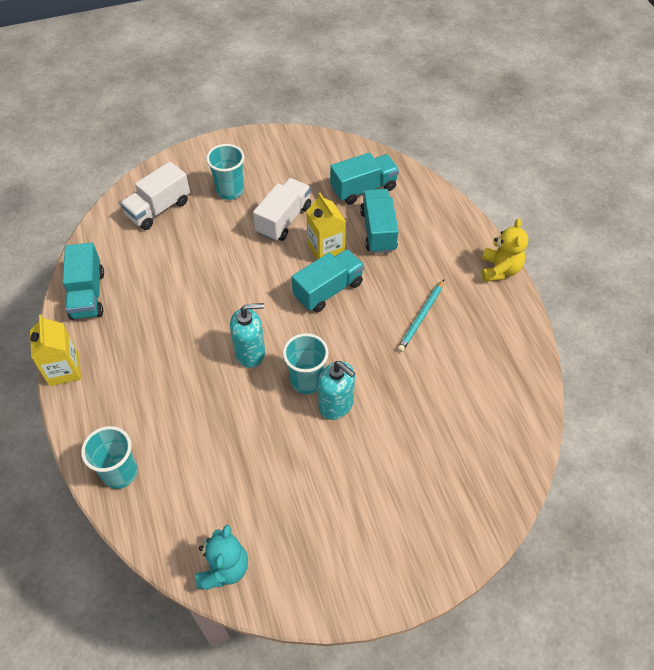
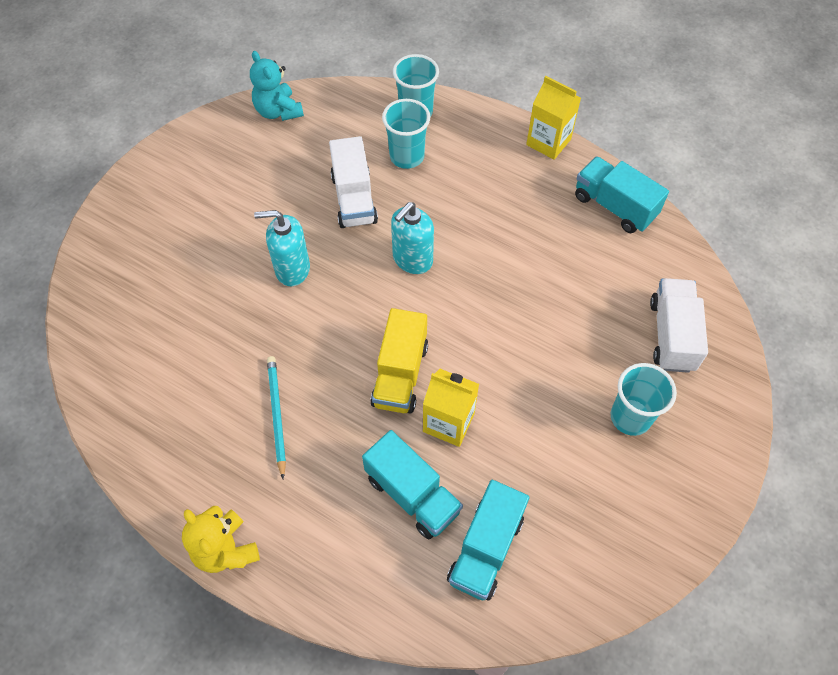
camera: 140 degrees right, 5 degrees up
white truck [253,178,311,241] -> white truck moved to [329,136,378,228]
turquoise cup [283,333,329,394] -> turquoise cup moved to [382,99,430,169]
turquoise truck [292,249,364,312] -> yellow truck [371,308,428,414]

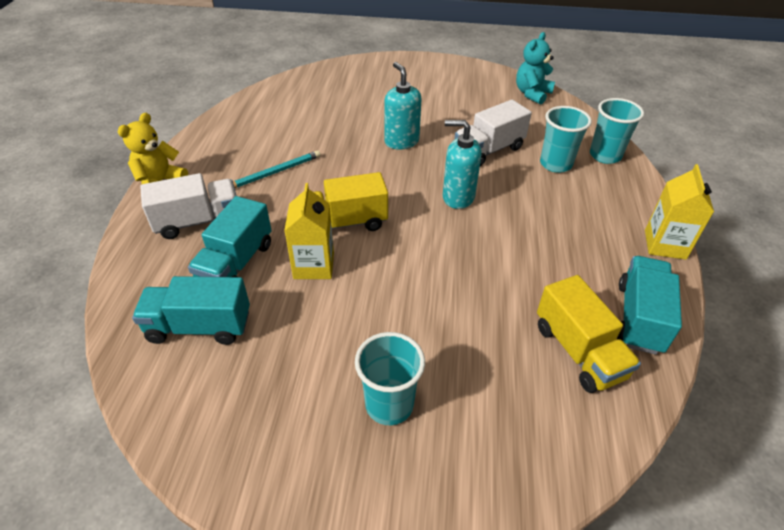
camera: 65 degrees right, 15 degrees down
white truck [650,278,708,373] -> white truck moved to [140,173,236,239]
none -> yellow truck [537,275,641,393]

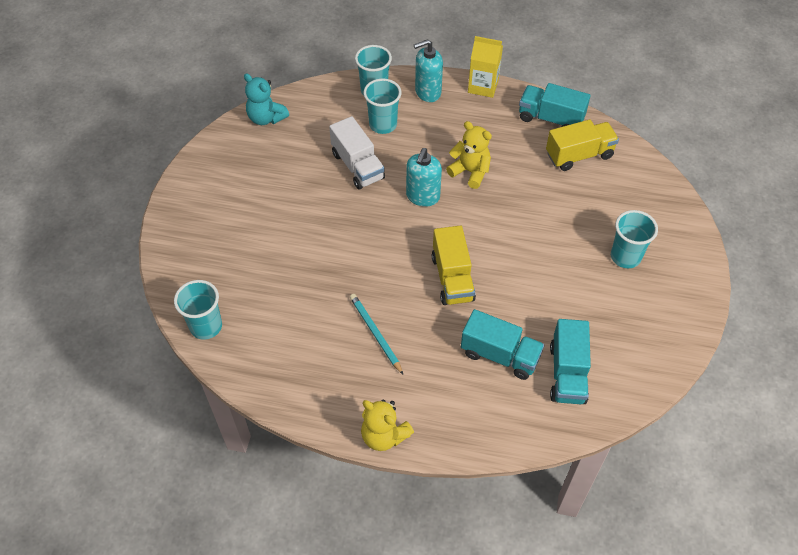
camera: 85 degrees left, 10 degrees up
white truck [140,173,236,239] -> none
yellow carton [284,183,334,279] -> none
turquoise soap dispenser [384,62,421,150] -> turquoise soap dispenser moved to [414,39,443,102]
none -> turquoise cup [174,280,222,340]
none -> yellow teddy bear [446,121,492,189]

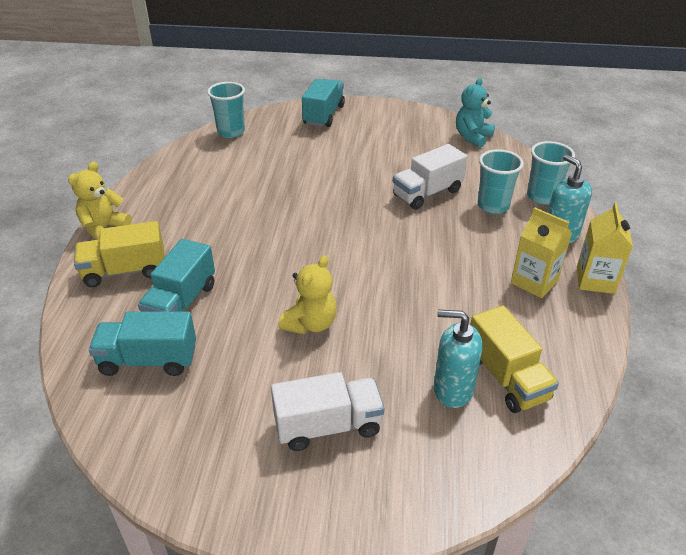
camera: 85 degrees right, 15 degrees down
turquoise pencil [350,294,403,374] -> none
turquoise soap dispenser [406,148,442,207] -> turquoise soap dispenser moved to [434,310,482,408]
yellow truck [432,226,476,305] -> yellow truck moved to [74,221,165,287]
yellow teddy bear [446,121,492,189] -> yellow teddy bear moved to [279,255,337,334]
turquoise truck [519,83,591,127] -> turquoise truck moved to [302,79,345,127]
turquoise cup [611,210,658,268] -> white truck [271,372,384,451]
none -> yellow carton [511,208,572,298]

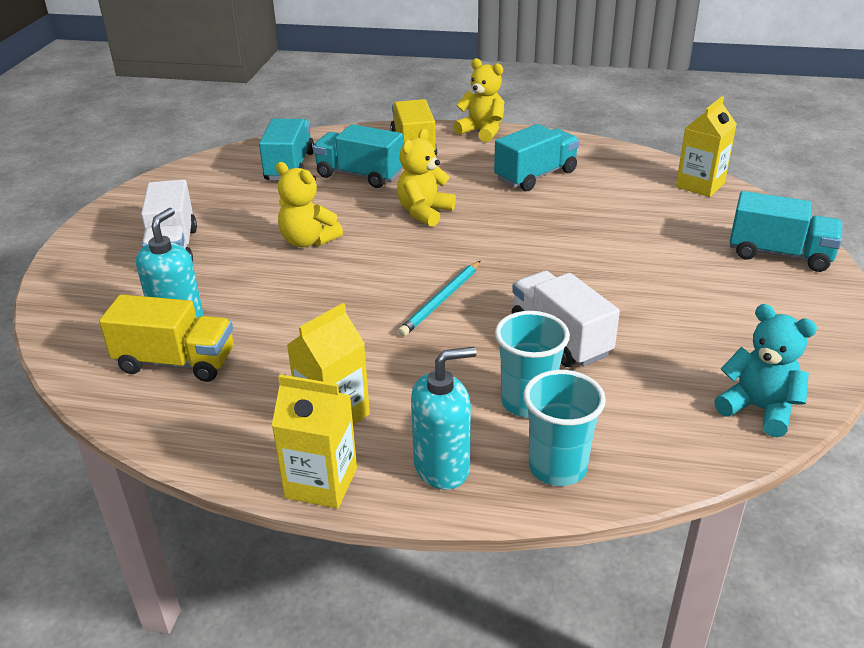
camera: 95 degrees right, 5 degrees down
turquoise cup [207,82,245,138] -> yellow carton [676,96,737,197]
yellow truck [470,305,559,413] -> yellow truck turned 150 degrees counterclockwise [99,294,234,382]
none -> yellow teddy bear [397,129,456,227]
none -> turquoise pencil [398,261,481,337]
none -> turquoise truck [494,124,579,191]

